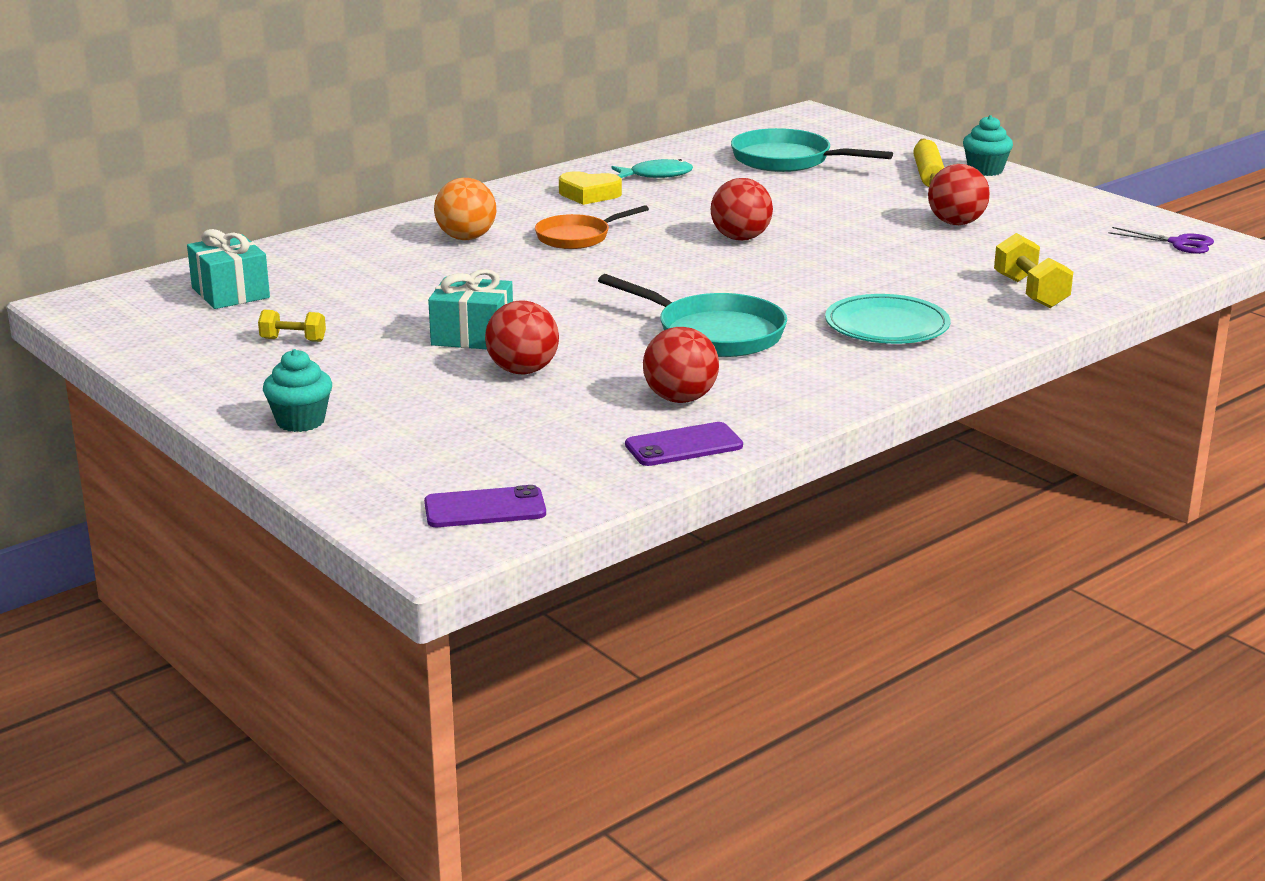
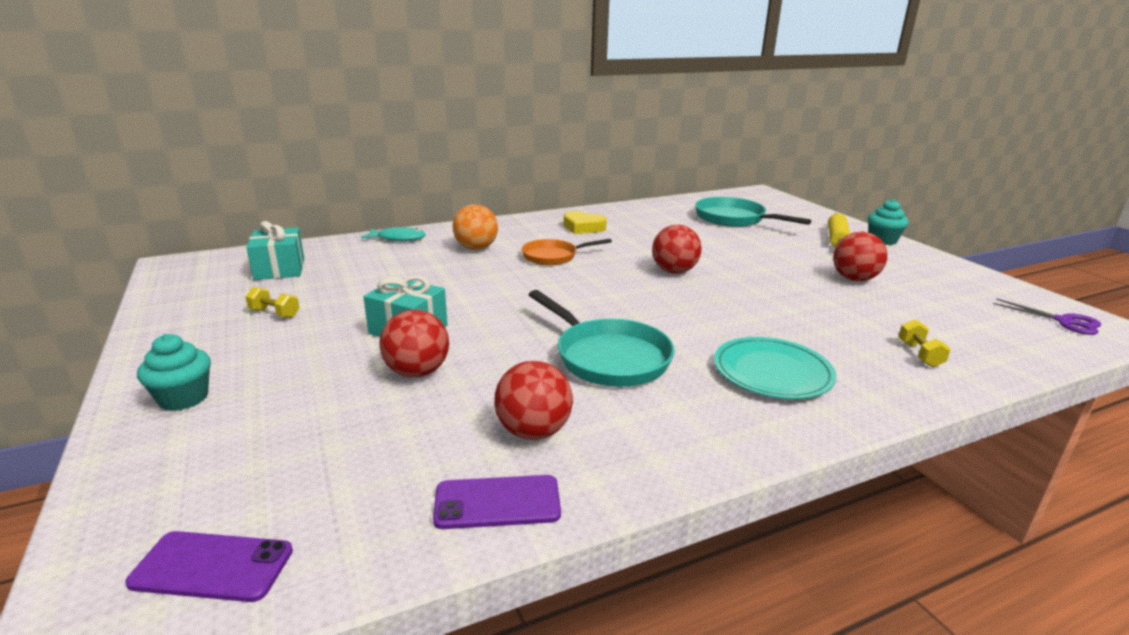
camera: 15 degrees right, 0 degrees up
turquoise fish [612,159,693,178] -> turquoise fish moved to [361,227,426,241]
yellow dumbbell [994,233,1073,308] -> yellow dumbbell [898,319,951,367], size x0.62

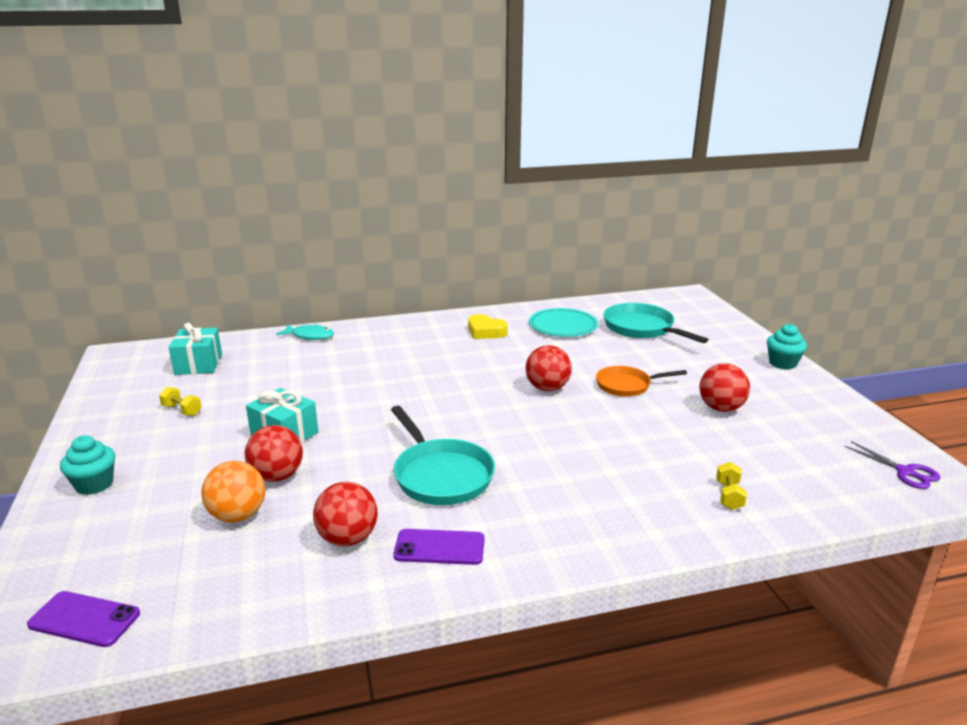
camera: 10 degrees right, 0 degrees up
purple phone [433,475,561,529] -> purple phone moved to [393,529,485,565]
orange ball [453,204,498,250] -> orange ball moved to [201,461,265,522]
orange pan [521,239,612,265] -> orange pan moved to [596,366,687,397]
turquoise plate [714,337,837,399] -> turquoise plate moved to [529,308,598,337]
yellow rolling pin [828,213,850,247] -> none

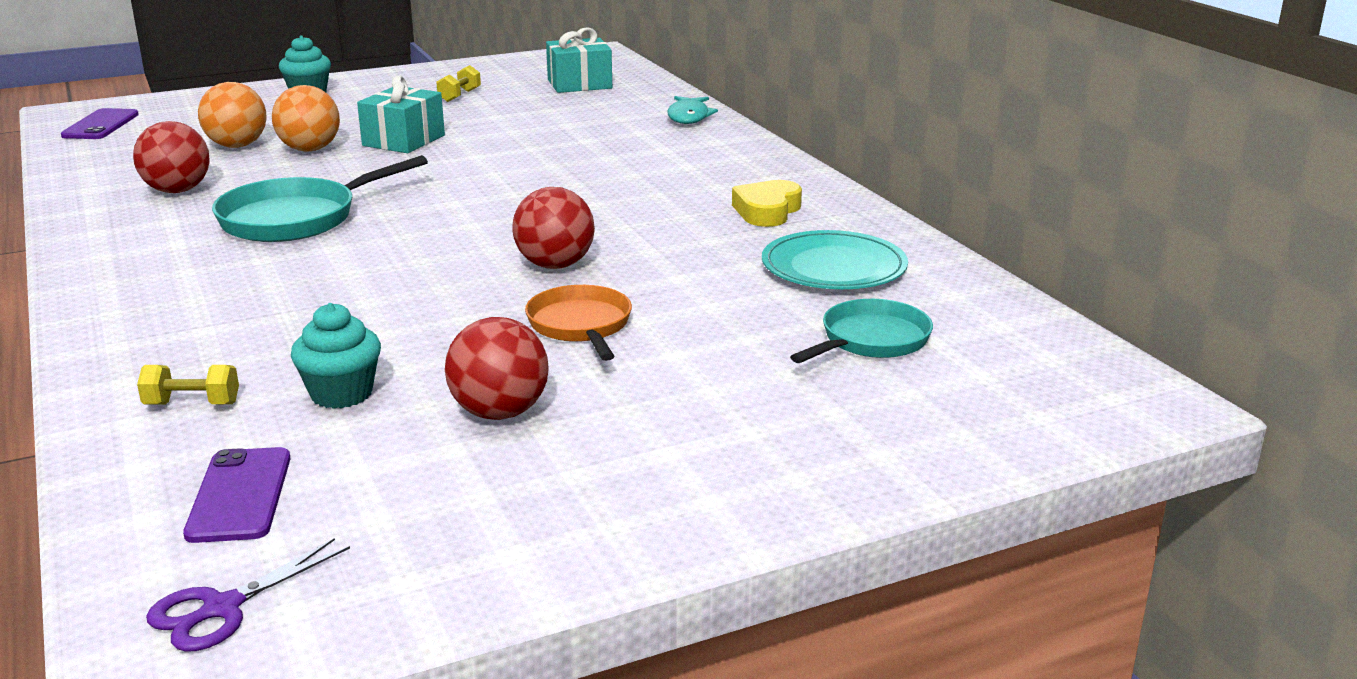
camera: 80 degrees right, 0 degrees up
red ball [245,425,303,482] -> orange ball [272,85,340,152]
purple phone [393,529,485,565] -> purple phone moved to [183,447,290,543]
turquoise pan [603,303,709,343] -> turquoise pan [790,299,933,363], size x0.66
turquoise cupcake [767,324,807,369] -> turquoise cupcake moved to [291,303,381,409]

